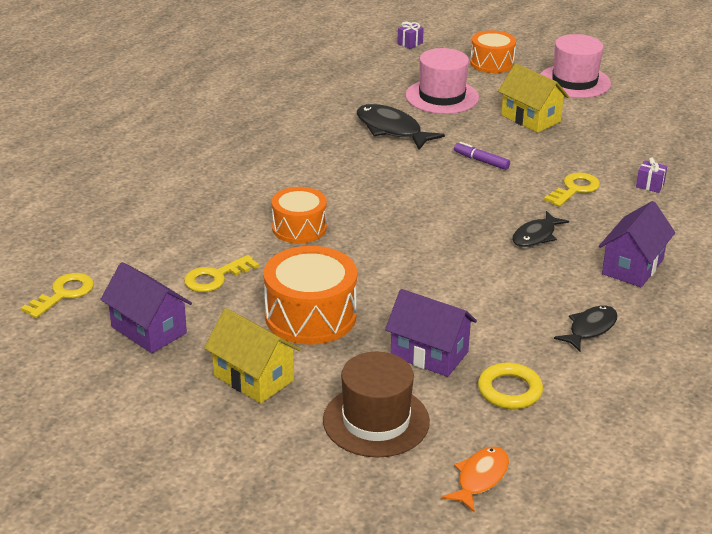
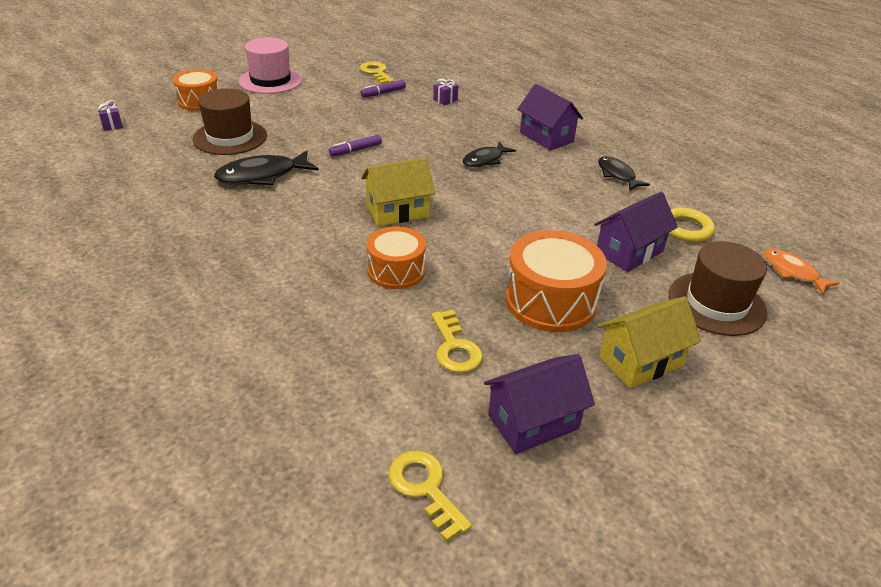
camera: 70 degrees left, 5 degrees up
pink hat [405,48,479,114] -> brown hat [193,88,267,155]
yellow house [498,63,569,133] -> yellow house moved to [361,158,435,226]
black fish [512,211,569,247] -> black fish turned 75 degrees clockwise [463,142,516,167]
yellow key [544,172,600,207] -> yellow key moved to [360,61,394,84]
none -> purple marker [360,80,406,97]

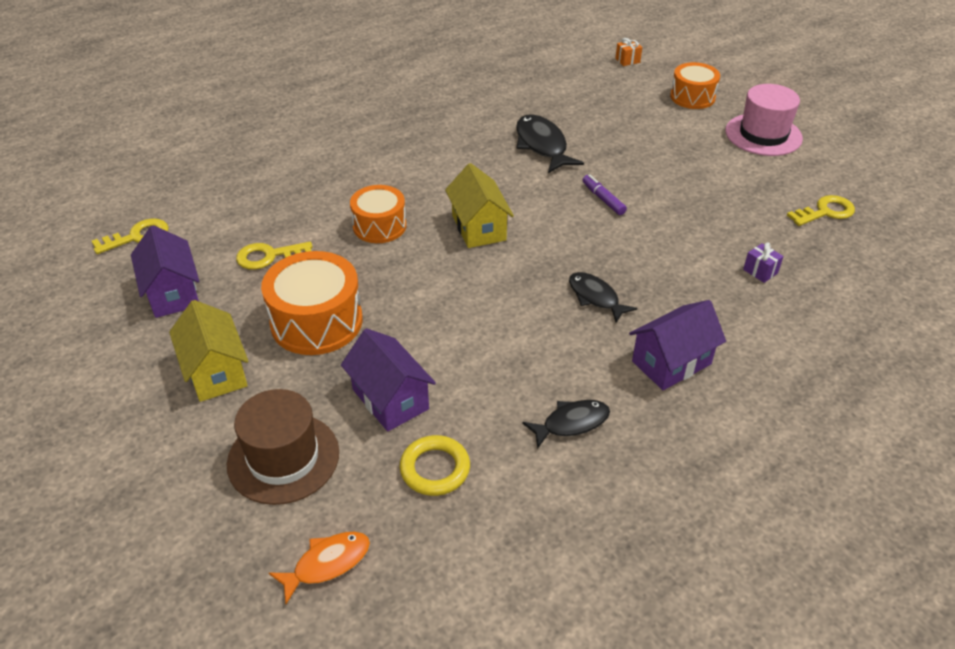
camera: 95 degrees right, 5 degrees up
purple gift [97,100,123,131] -> orange gift [615,38,642,66]
brown hat [193,88,267,155] -> none
purple marker [360,80,406,97] -> none

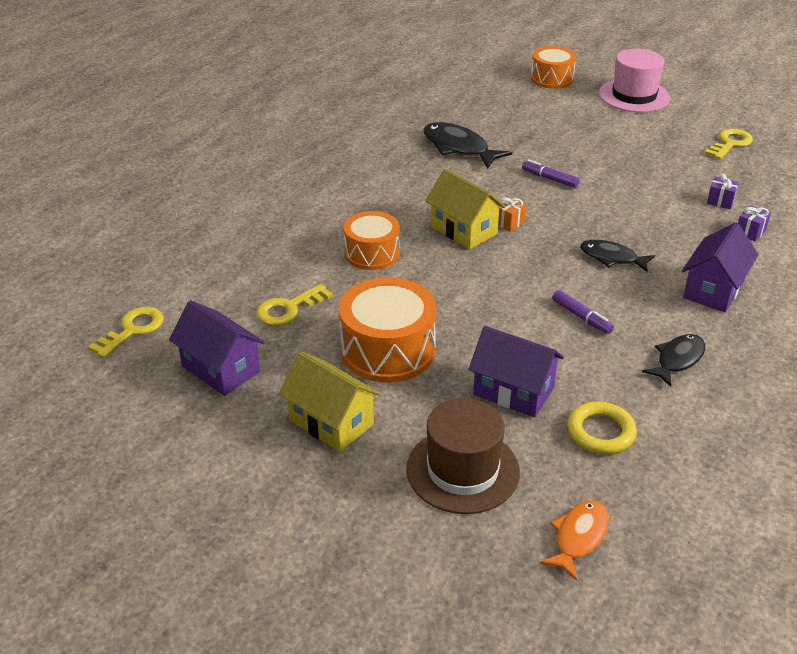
camera: 25 degrees left, 5 degrees down
orange gift [615,38,642,66] -> orange gift moved to [498,196,527,232]
none -> purple marker [552,290,614,334]
none -> purple gift [738,206,771,241]

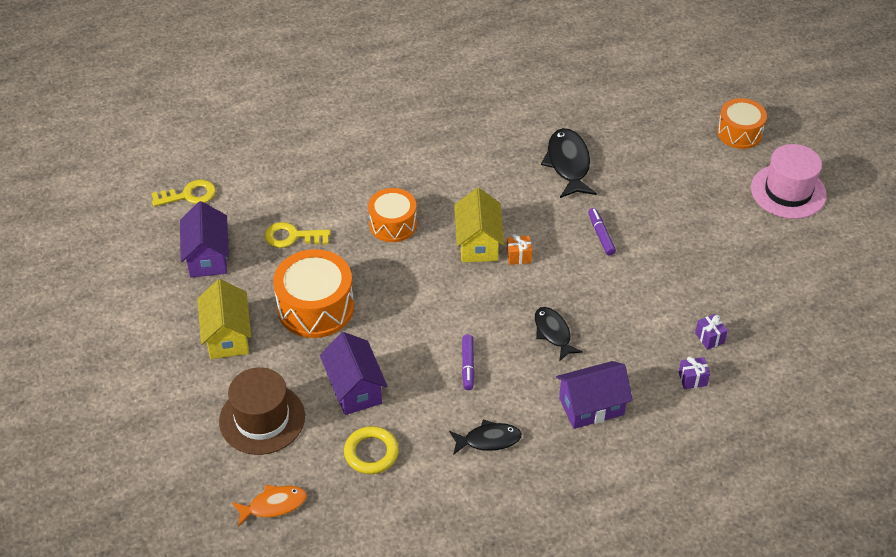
camera: 40 degrees right, 10 degrees up
yellow key [705,129,753,159] -> none

